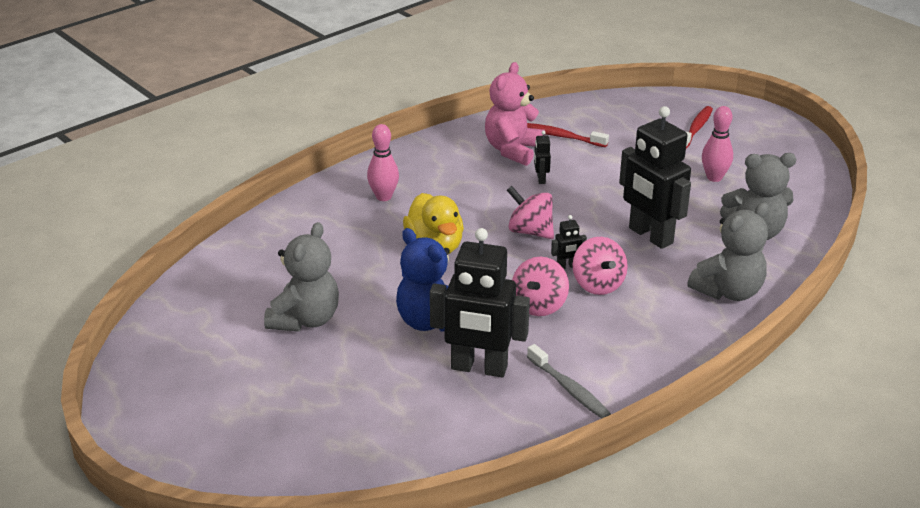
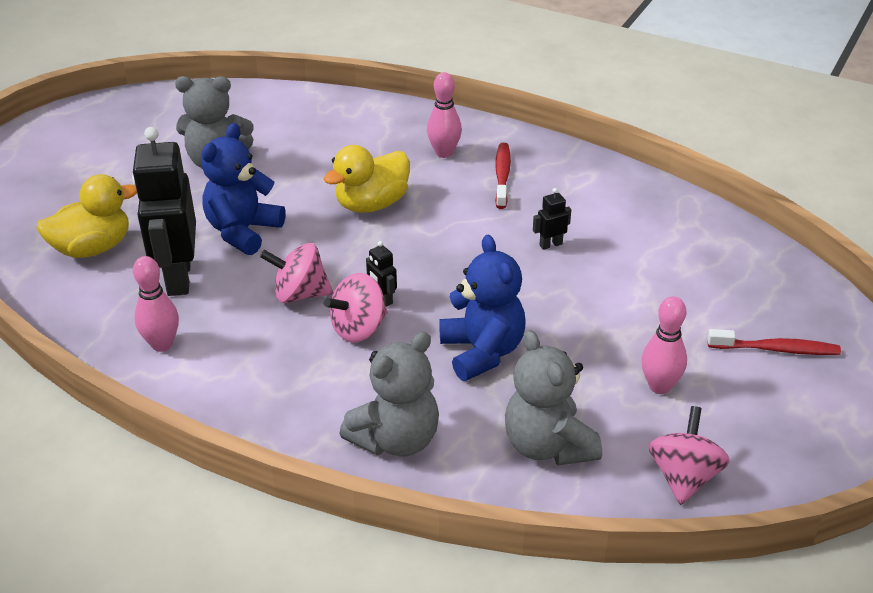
camera: 70 degrees right, 5 degrees up
pink teddy bear [485,62,545,166] -> none
pink spinning top [507,186,554,239] -> pink spinning top moved to [648,406,730,505]
red toothbrush [527,123,609,147] -> red toothbrush moved to [495,143,511,209]
grey toothbrush [527,344,611,418] -> pink bowling pin [133,256,179,352]
black robot [619,106,691,249] -> blue teddy bear [439,235,526,381]
grey teddy bear [687,202,769,301] -> grey teddy bear turned 75 degrees counterclockwise [340,332,439,456]
none -> yellow duck [36,174,137,258]

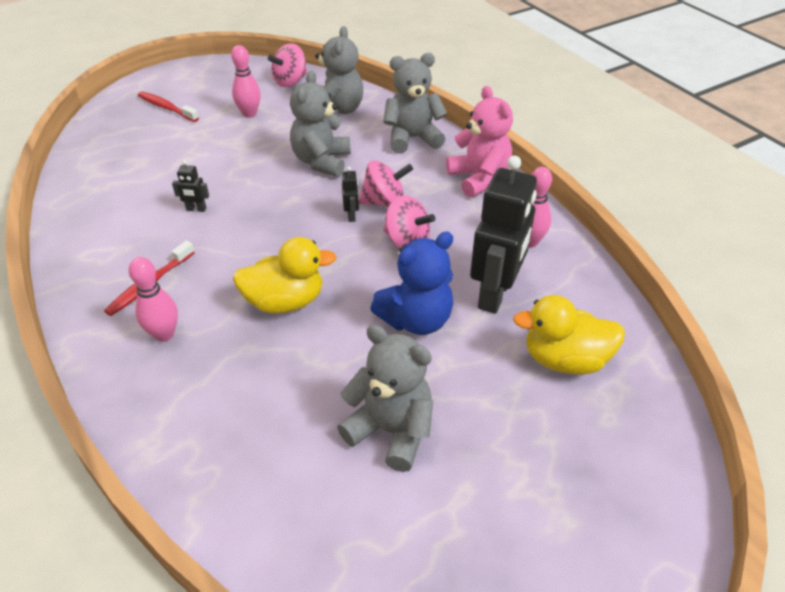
camera: 150 degrees left, 5 degrees up
blue teddy bear [439,235,526,381] -> grey teddy bear [290,70,351,177]
none -> pink teddy bear [446,86,513,198]

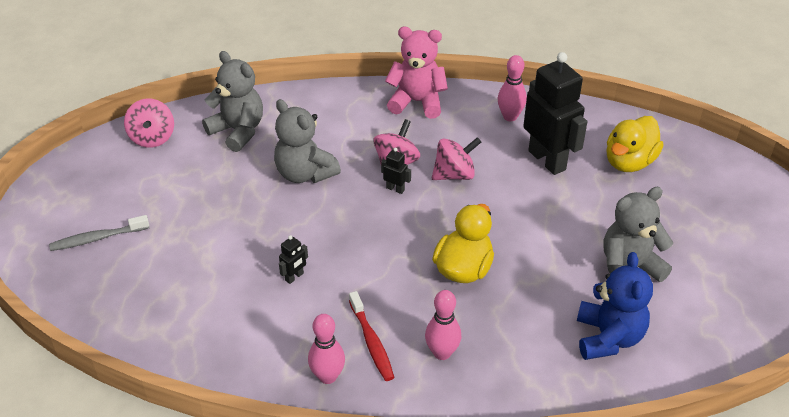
camera: 55 degrees left, 0 degrees up
red toothbrush [138,91,199,122] -> grey toothbrush [49,215,149,251]
pink bowling pin [231,45,261,118] -> pink bowling pin moved to [308,314,345,384]
blue teddy bear [370,232,453,335] -> blue teddy bear moved to [577,252,653,360]
grey teddy bear [383,53,447,154] -> none

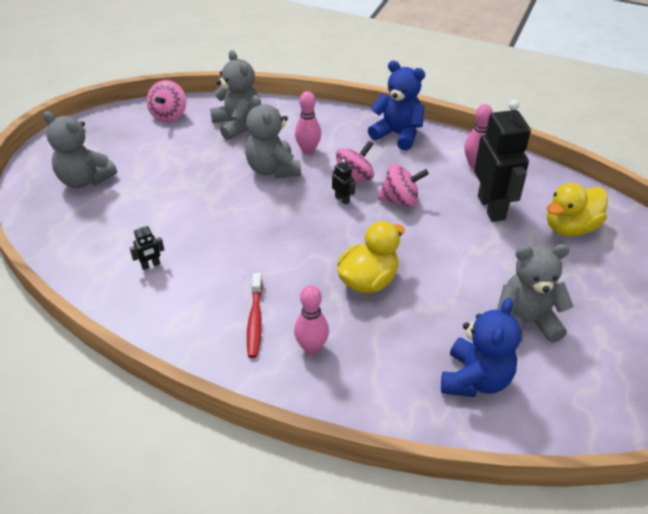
camera: 20 degrees right, 0 degrees up
grey toothbrush [49,215,149,251] -> grey teddy bear [43,111,117,188]
black robot [279,235,308,284] -> black robot moved to [130,224,164,270]
pink bowling pin [308,314,345,384] -> pink bowling pin moved to [295,91,321,155]
pink teddy bear [385,27,448,119] -> blue teddy bear [368,60,425,151]

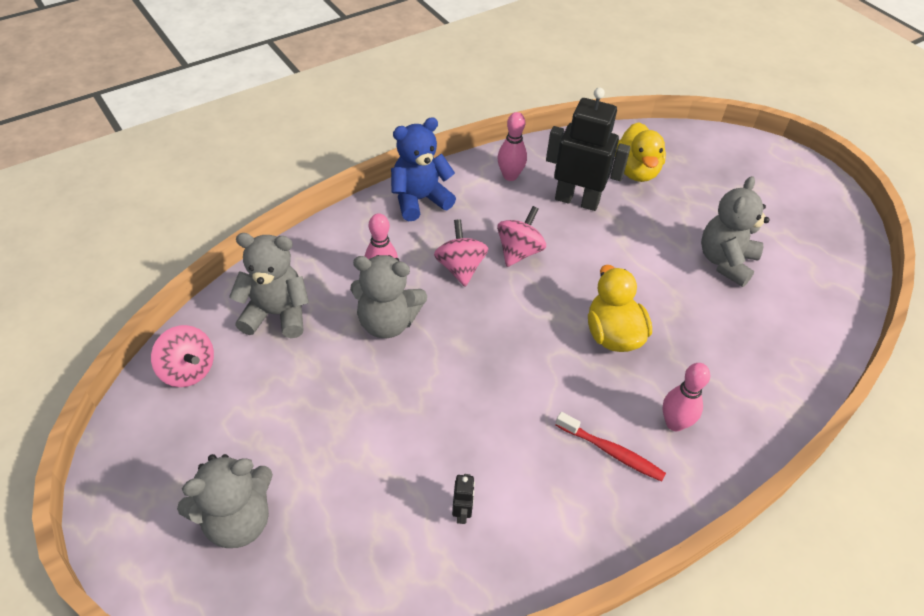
camera: 60 degrees left, 5 degrees up
black robot [332,159,355,205] -> none
blue teddy bear [441,298,521,397] -> none

